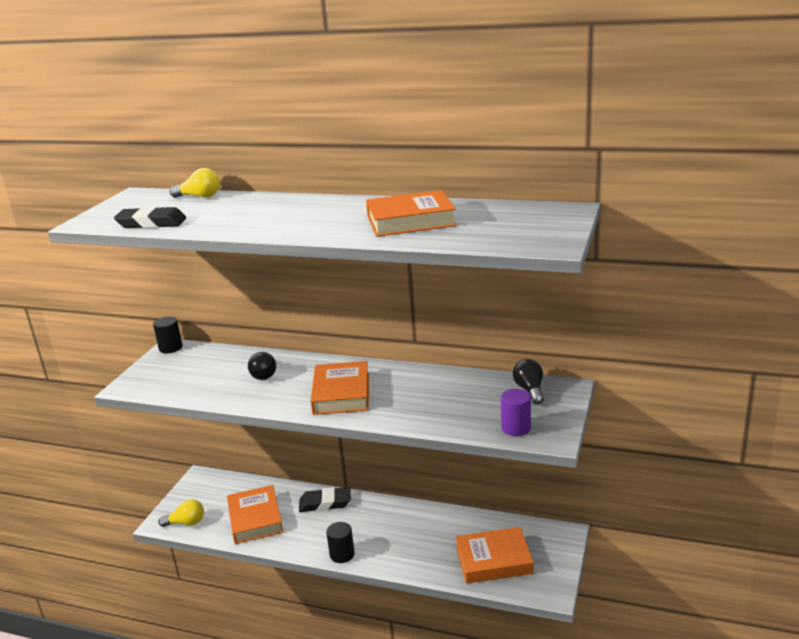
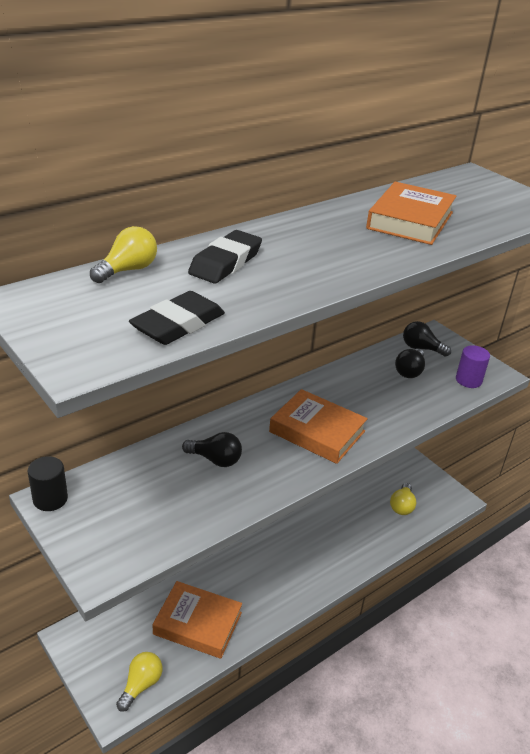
camera: 60 degrees left, 10 degrees up
black eraser [299,487,351,512] -> black eraser moved to [188,230,262,283]
black cylinder [326,522,355,563] -> none
orange book [456,527,534,584] -> yellow light bulb [390,483,416,515]
none -> black light bulb [395,349,425,378]

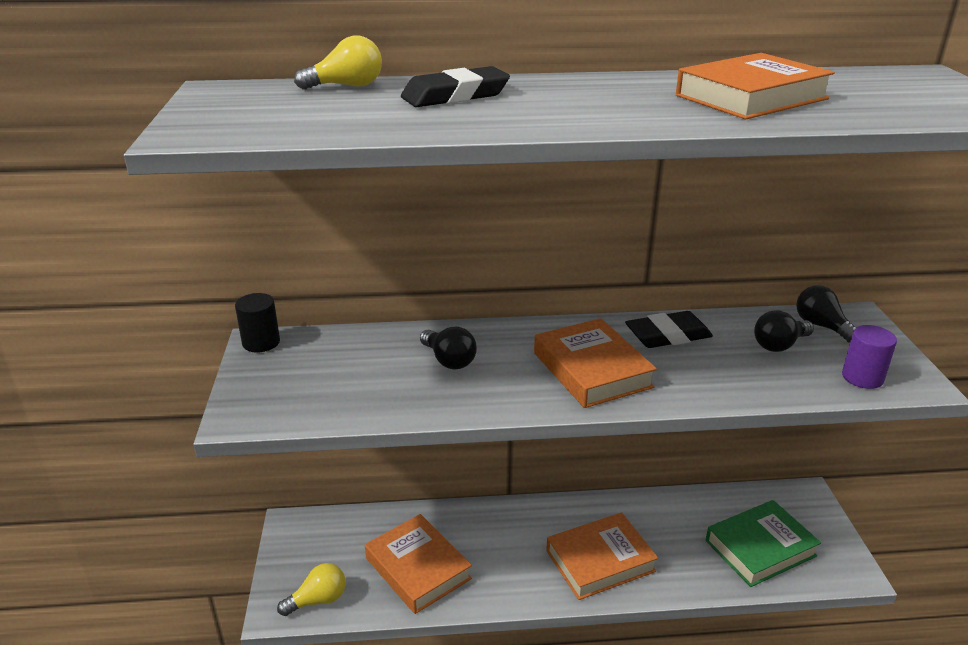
camera: 35 degrees right, 5 degrees down
black eraser [129,291,225,345] -> black eraser moved to [625,311,713,348]
yellow light bulb [390,483,416,515] -> green book [705,500,821,587]
none -> orange book [546,512,658,600]

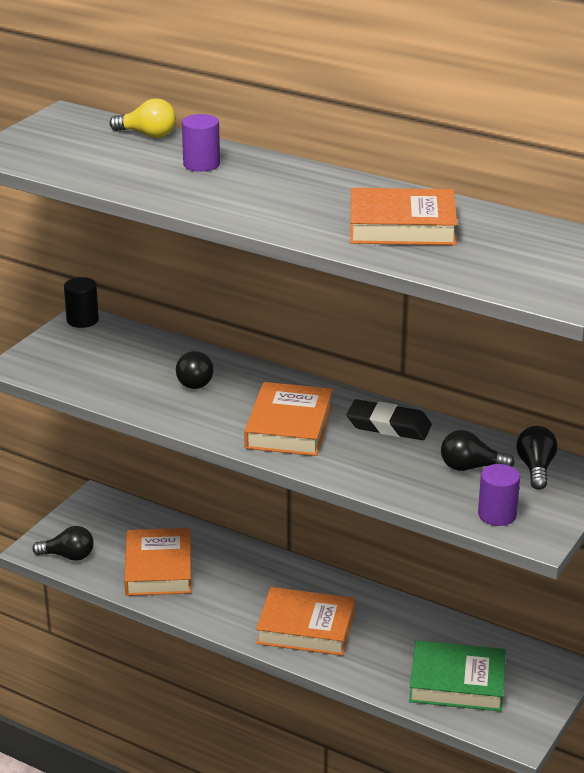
camera: 35 degrees right, 0 degrees up
yellow light bulb [277,563,346,616] -> black light bulb [32,526,94,561]
black eraser [401,66,510,107] -> purple cylinder [182,114,220,172]

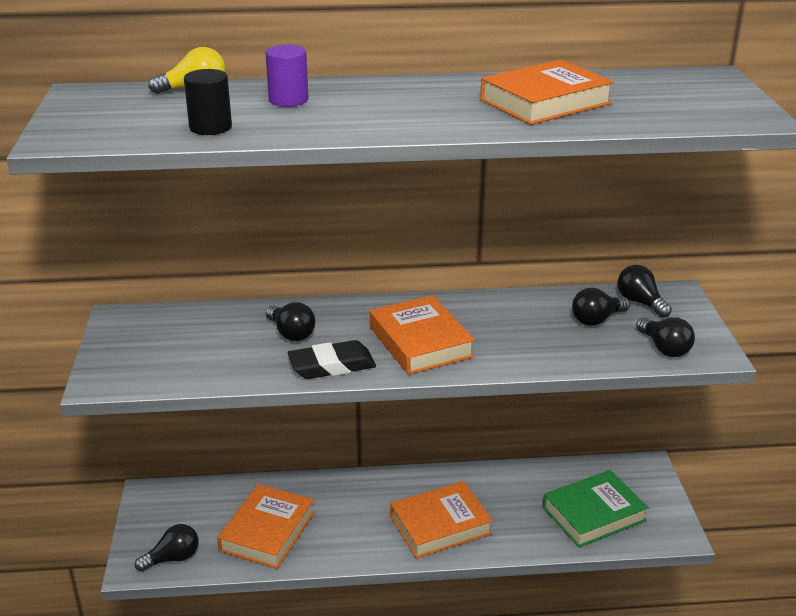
camera: 35 degrees left, 0 degrees up
black cylinder [64,277,99,328] -> black cylinder moved to [184,69,232,135]
orange book [124,528,191,596] -> orange book turned 60 degrees clockwise [217,484,315,569]
black eraser [347,399,432,440] -> black eraser moved to [288,340,376,379]
purple cylinder [478,464,520,526] -> black light bulb [636,317,695,357]

